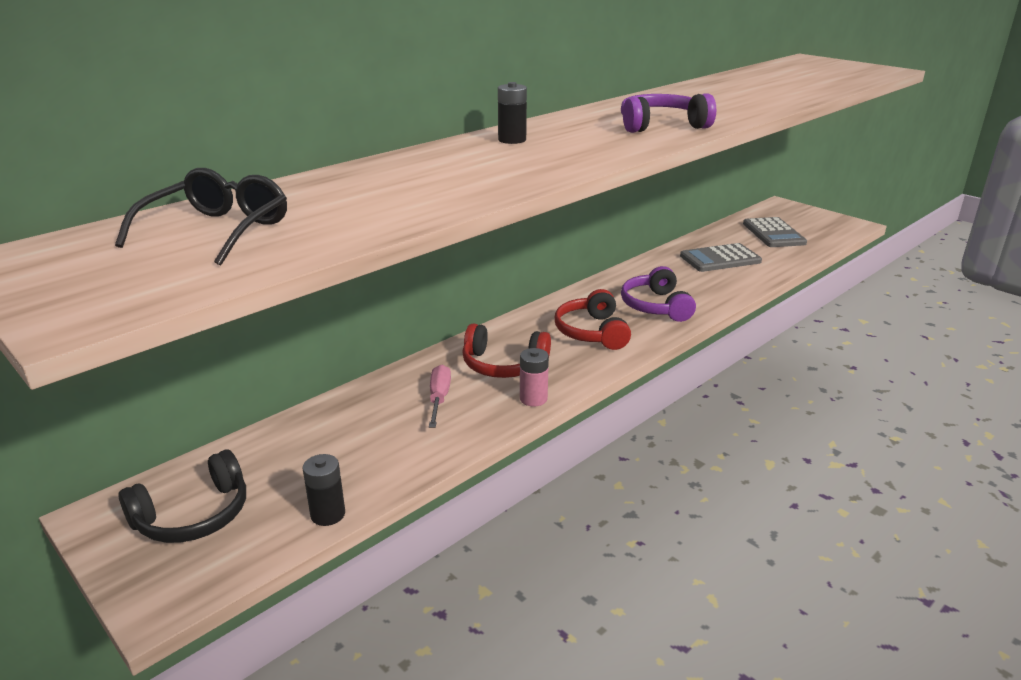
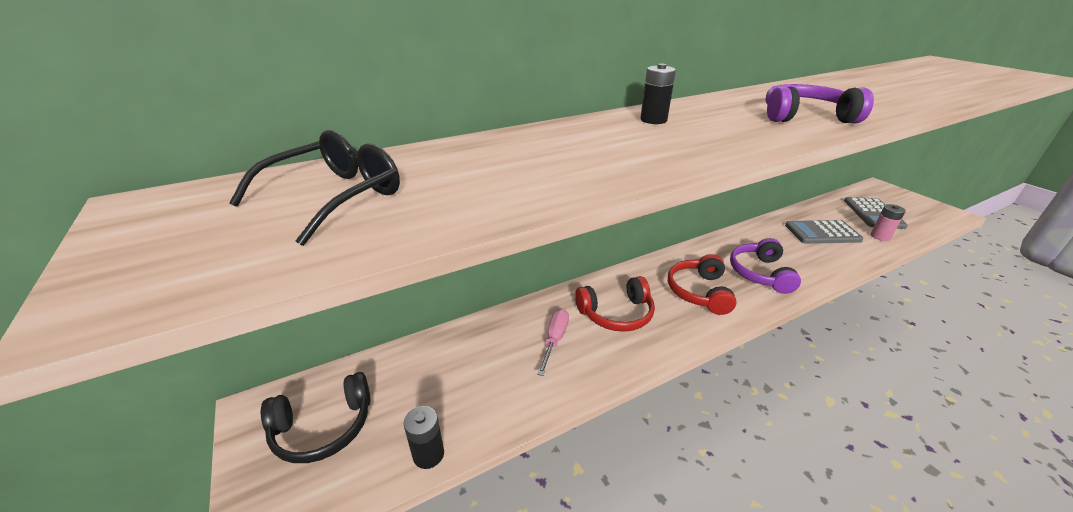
camera: 15 degrees right, 5 degrees up
red headphones [462,324,551,378] -> red headphones turned 45 degrees counterclockwise [575,276,655,332]
pink battery [520,348,549,407] -> pink battery moved to [870,204,906,241]

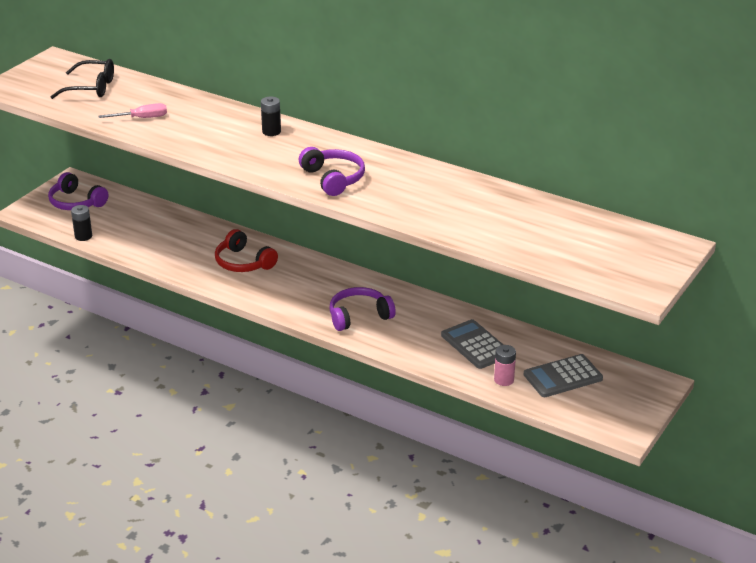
camera: 60 degrees right, 0 degrees up
black headphones [261,372,371,463] -> purple headphones [48,172,109,210]
pink screwdriver [537,309,569,376] -> pink screwdriver moved to [99,103,167,118]
red headphones [668,254,737,315] -> none

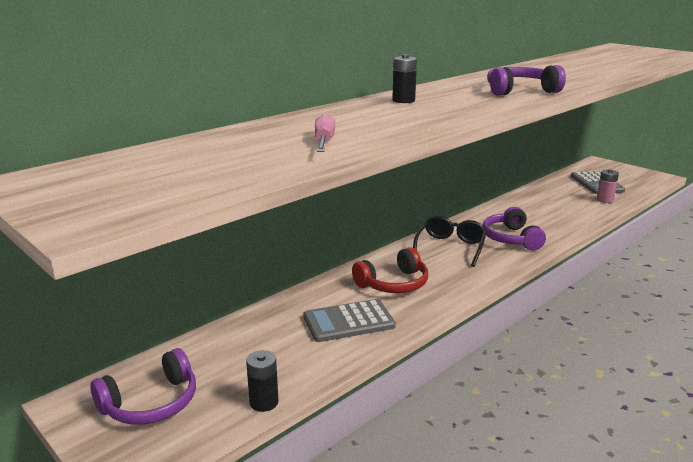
camera: 75 degrees left, 10 degrees down
black glasses [51,59,114,99] -> black glasses moved to [413,216,487,267]
grey calculator [441,319,503,369] -> grey calculator moved to [304,299,396,342]

